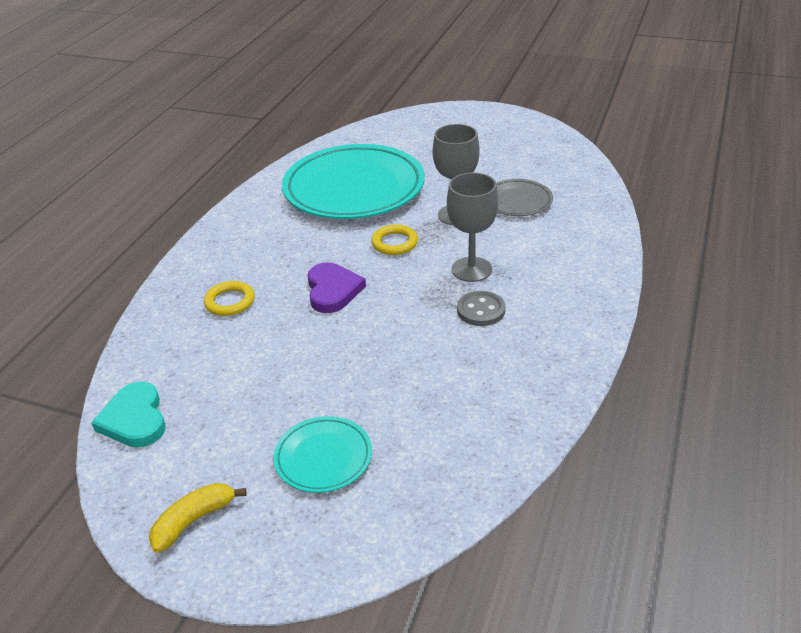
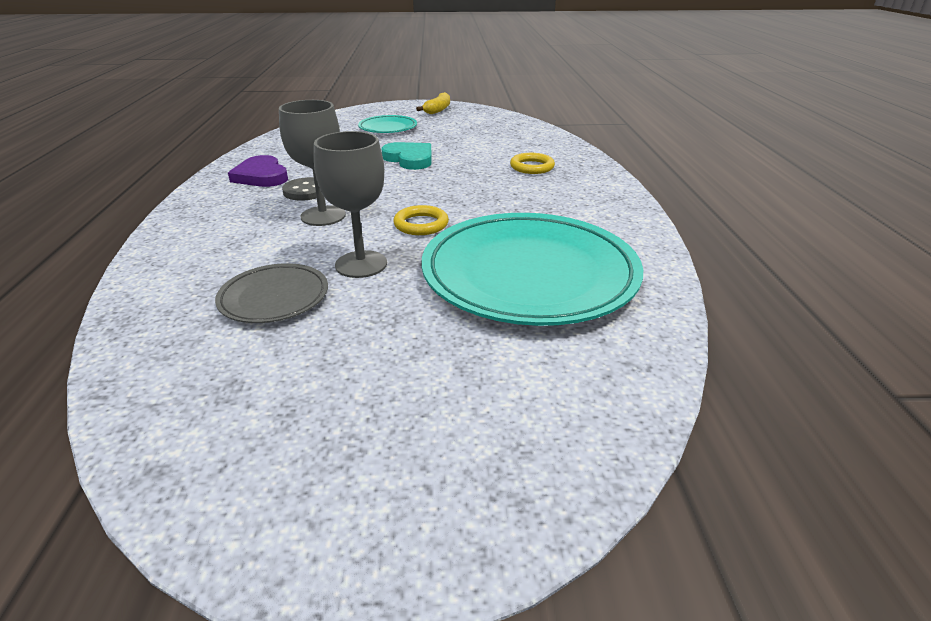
camera: 155 degrees right, 5 degrees down
turquoise heart [91,382,166,448] -> turquoise heart moved to [381,142,431,170]
purple heart [307,263,366,313] -> purple heart moved to [228,155,288,187]

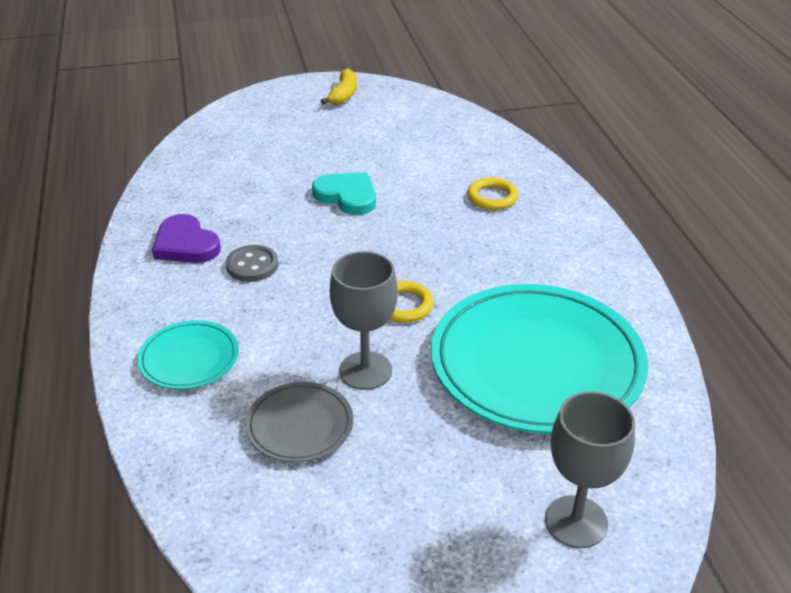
camera: 10 degrees left, 5 degrees up
grey goblet [279,100,346,226] -> grey goblet moved to [545,391,635,548]
turquoise plate [358,115,417,133] -> turquoise plate moved to [137,320,239,390]

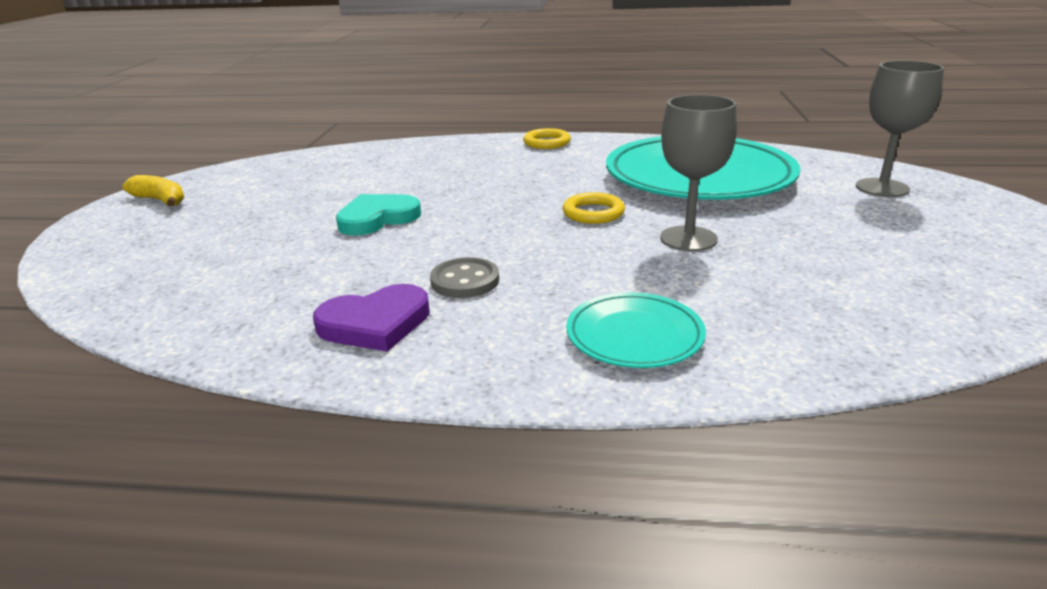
camera: 70 degrees left, 10 degrees down
grey plate [245,382,353,462] -> none
yellow ring [467,177,518,210] -> yellow ring moved to [523,128,571,149]

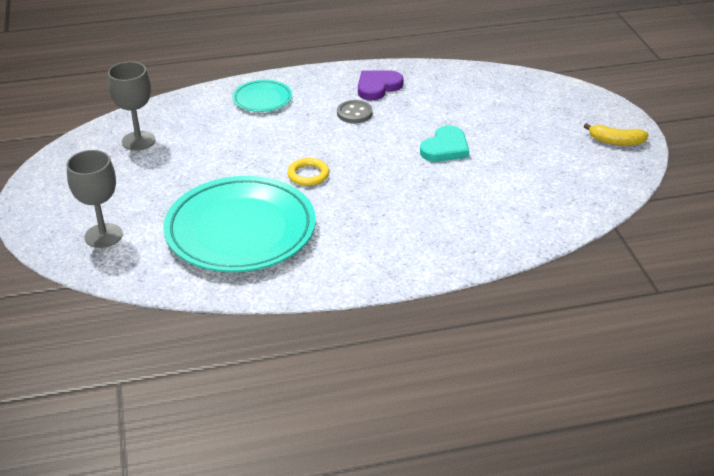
camera: 160 degrees right, 10 degrees up
yellow ring [523,128,571,149] -> none
grey goblet [660,94,737,251] -> grey goblet moved to [108,61,156,151]

